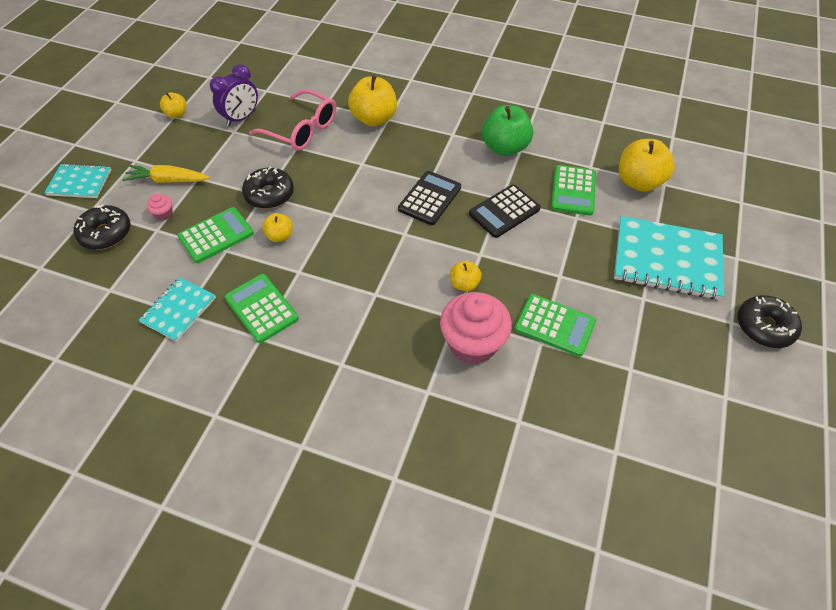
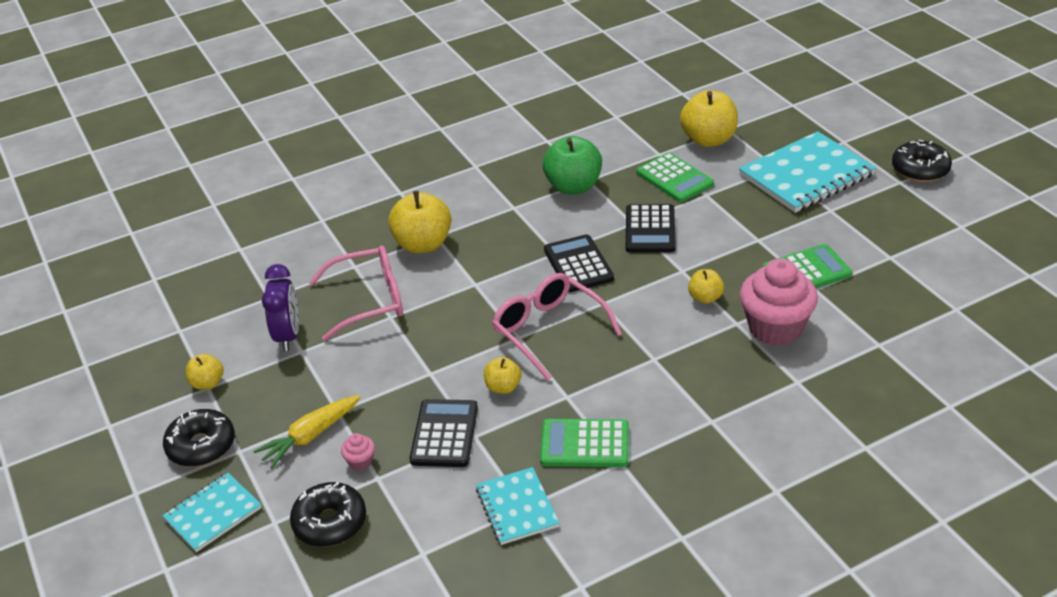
camera: 45 degrees left, 15 degrees down
green calculator [177,207,254,263] -> black calculator [410,399,478,467]
black donut [242,167,294,209] -> black donut moved to [163,409,235,467]
none -> pink glasses [492,273,622,381]

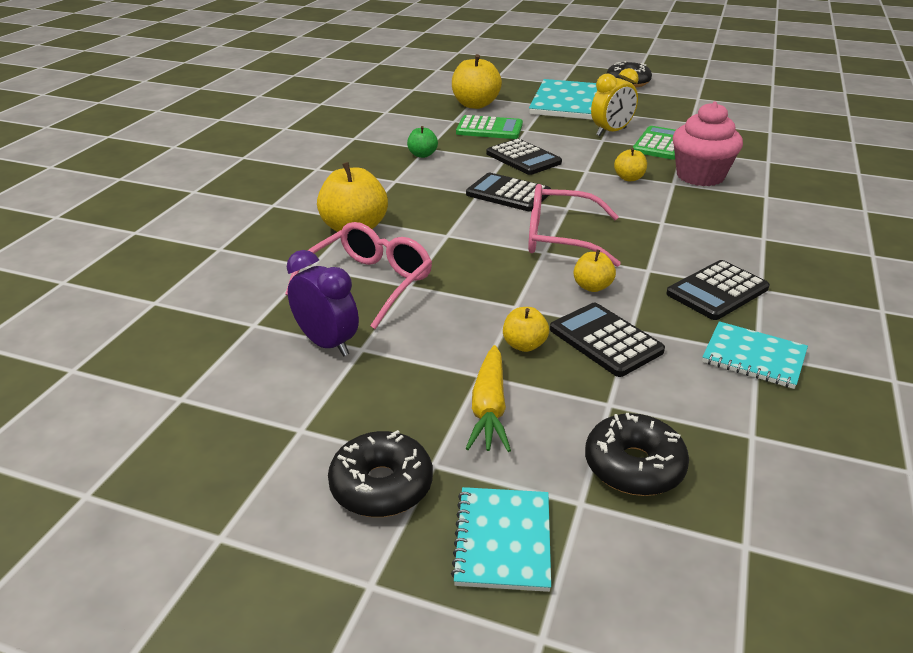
camera: 45 degrees left, 5 degrees down
yellow apple [186,354,224,390] -> yellow apple moved to [503,307,549,352]
pink cupcake [341,433,375,471] -> none
green calculator [540,419,629,467] -> black calculator [666,260,770,320]
green apple [542,136,602,195] -> green apple [407,126,438,158], size x0.53
none -> yellow clock [591,68,639,136]

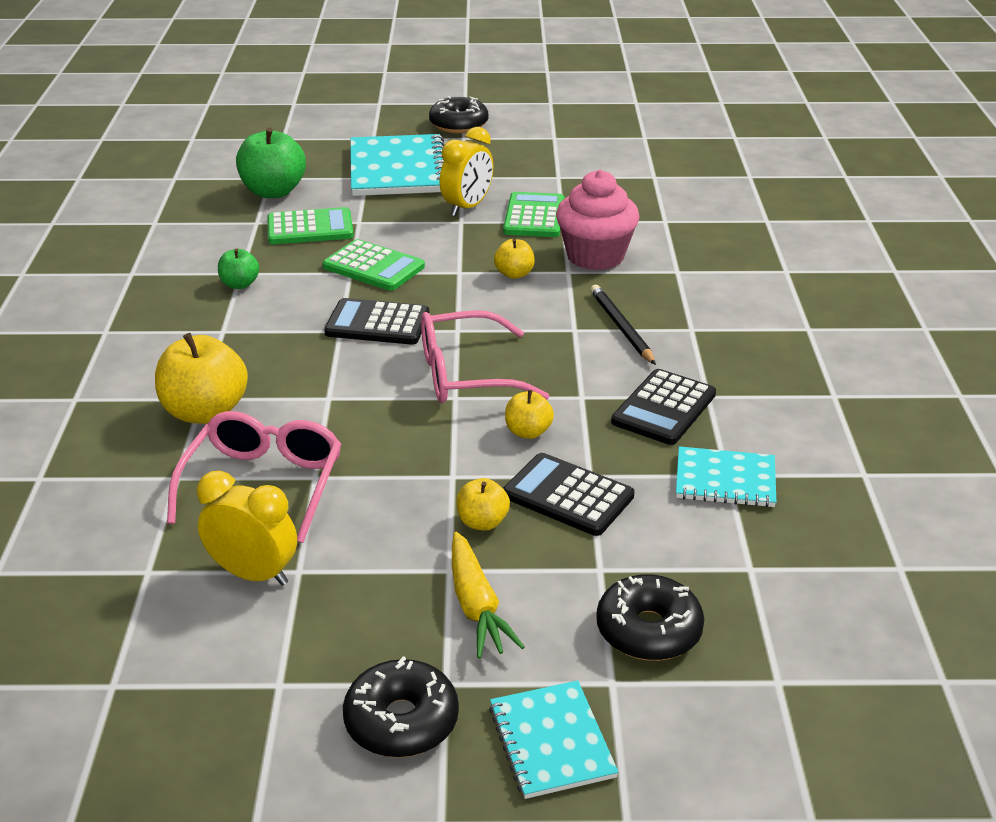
camera: 20 degrees left, 0 degrees up
purple clock [287,250,359,357] -> yellow clock [197,471,297,586]
yellow apple [452,54,502,109] -> green apple [236,127,306,198]
black calculator [486,139,562,175] -> green calculator [323,239,425,291]
none -> black pencil [590,285,656,365]

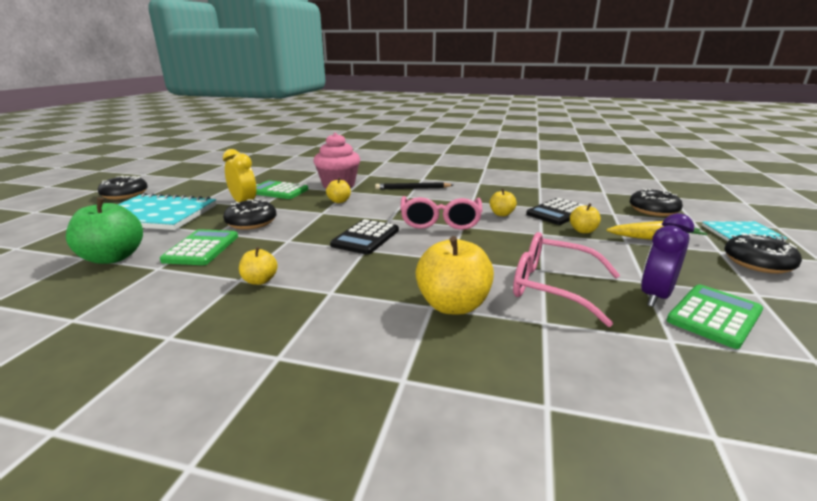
camera: 75 degrees left, 10 degrees down
yellow clock [197,471,297,586] -> purple clock [641,213,694,307]
green apple [218,248,259,289] -> yellow apple [239,247,278,285]
green calculator [323,239,425,291] -> green calculator moved to [667,284,763,349]
black calculator [611,369,716,445] -> none
turquoise notebook [676,446,776,507] -> none
none -> black donut [223,199,276,230]

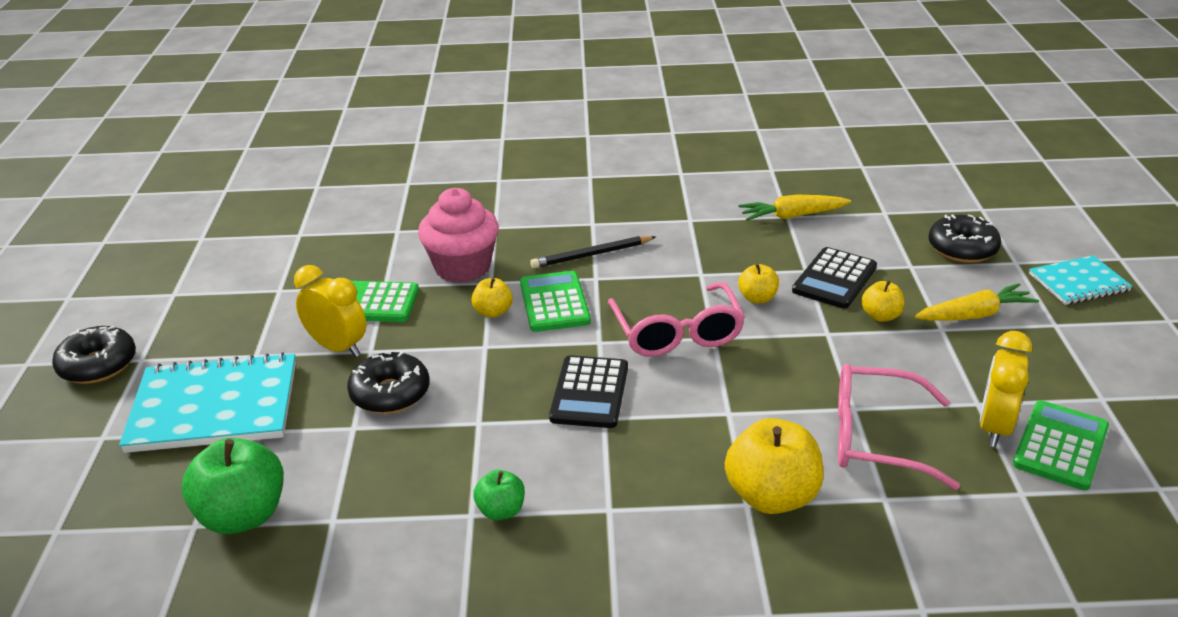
camera: 15 degrees left, 10 degrees up
green calculator [160,229,238,265] -> green calculator moved to [520,271,591,332]
yellow apple [239,247,278,285] -> green apple [473,470,525,520]
purple clock [641,213,694,307] -> yellow clock [980,331,1032,447]
black donut [725,233,802,274] -> none
none -> yellow carrot [738,195,851,221]

